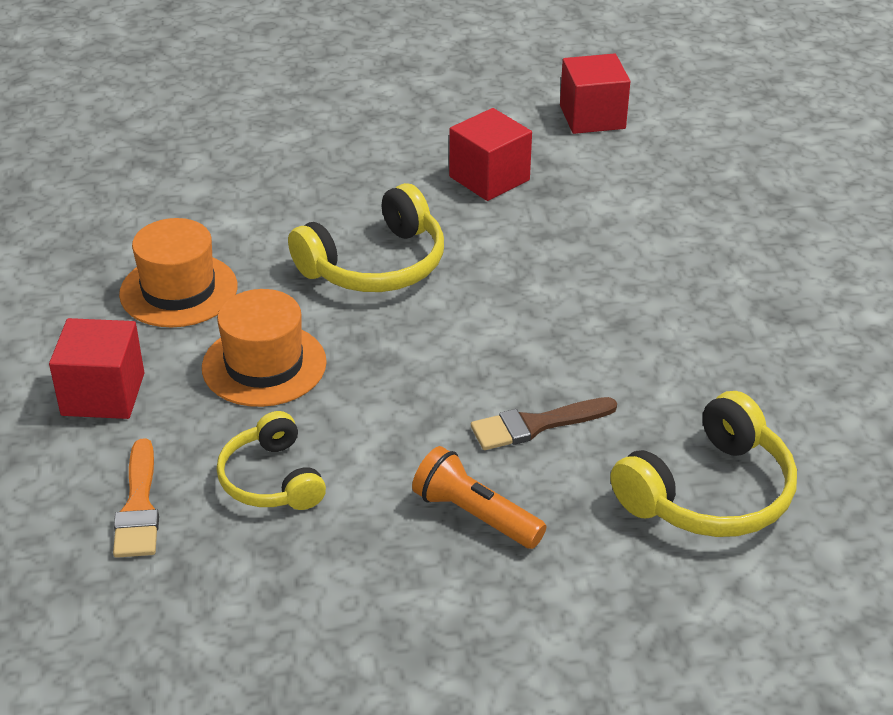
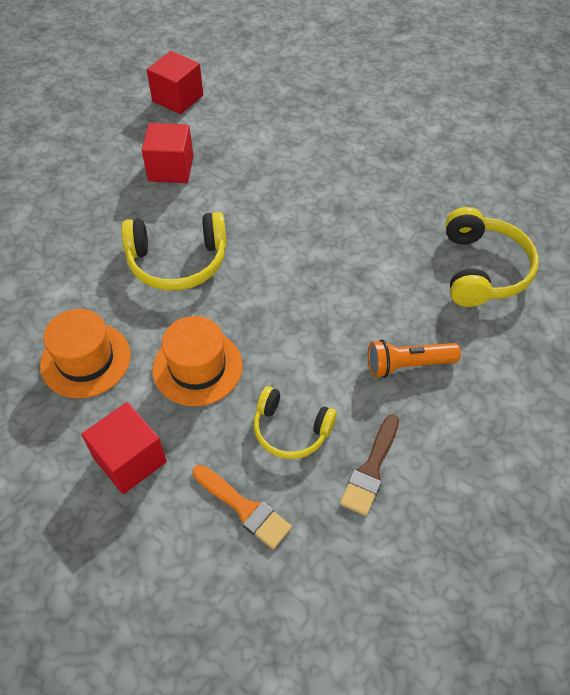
camera: 45 degrees left, 15 degrees up
yellow headphones [288,183,444,292] -> yellow headphones turned 75 degrees clockwise [121,212,227,291]
brown brush [471,397,617,450] -> brown brush moved to [340,414,399,516]

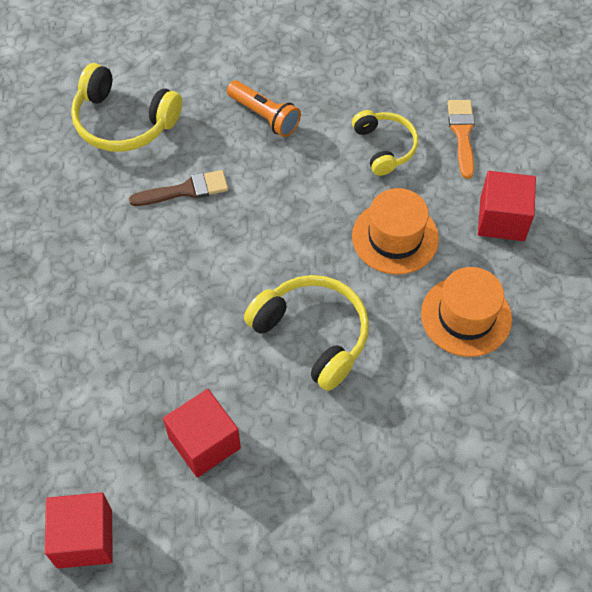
camera: 130 degrees left, 5 degrees up
brown brush [340,414,399,516] -> brown brush moved to [129,170,228,206]
yellow headphones [445,207,539,307] -> yellow headphones turned 120 degrees counterclockwise [71,63,182,152]

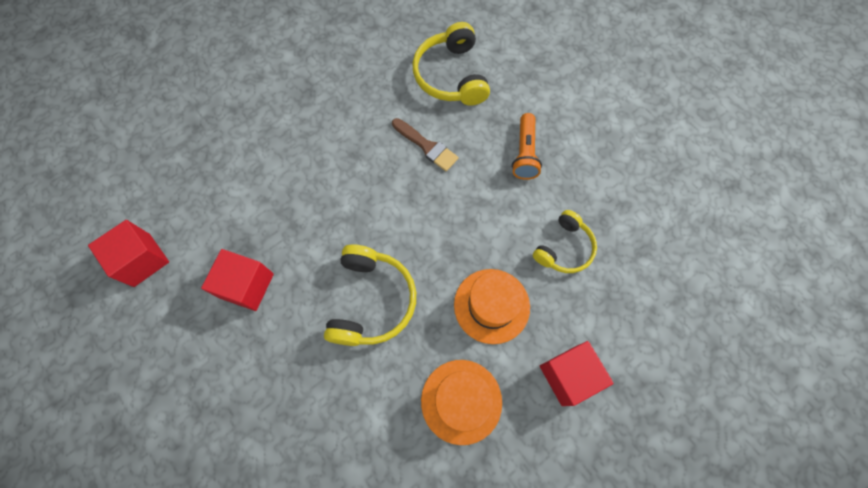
camera: 55 degrees right, 10 degrees up
orange brush [448,100,475,179] -> none

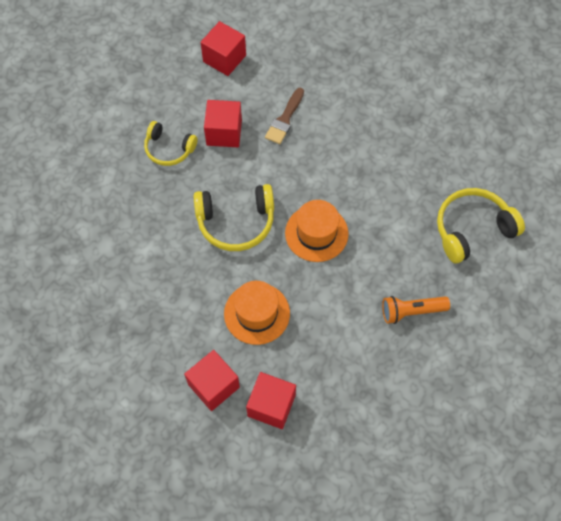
camera: 75 degrees right, 5 degrees down
brown brush [392,118,459,171] -> brown brush moved to [265,88,304,144]
orange hat [421,360,502,445] -> orange hat moved to [285,200,349,262]
yellow headphones [533,210,597,273] -> yellow headphones moved to [144,121,198,166]
none -> red cube [246,372,296,429]

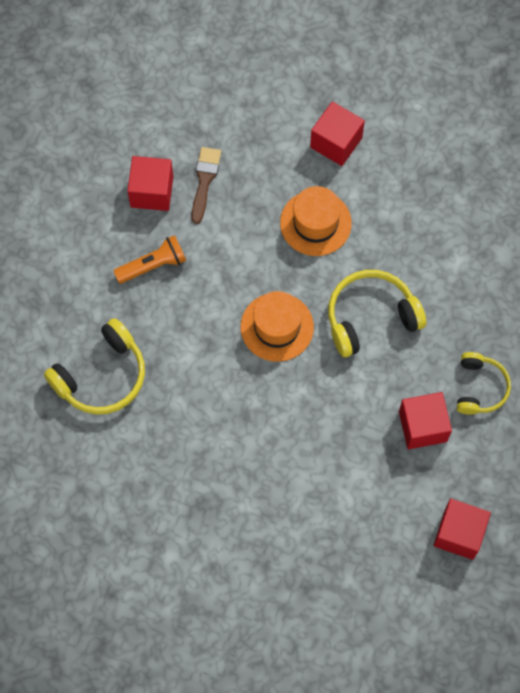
camera: 165 degrees right, 5 degrees up
yellow headphones [144,121,198,166] -> yellow headphones turned 90 degrees clockwise [457,352,511,415]
red cube [246,372,296,429] -> red cube moved to [128,156,173,211]
brown brush [265,88,304,144] -> brown brush moved to [191,147,221,224]

